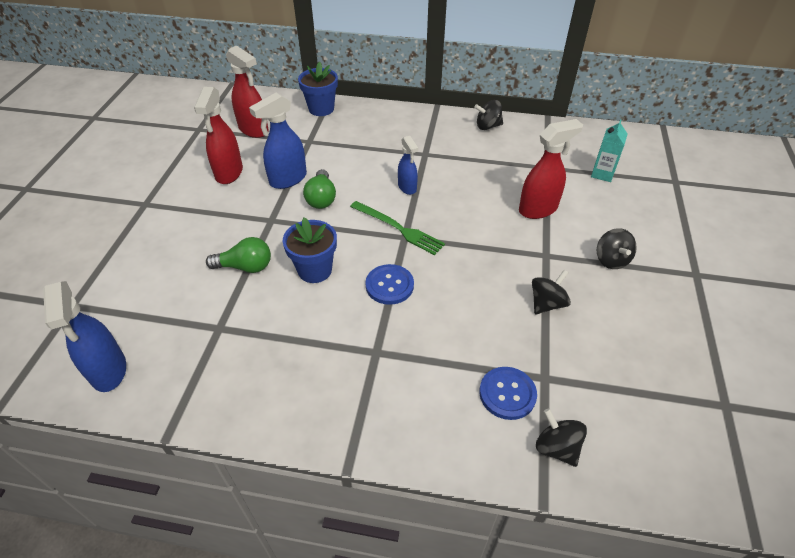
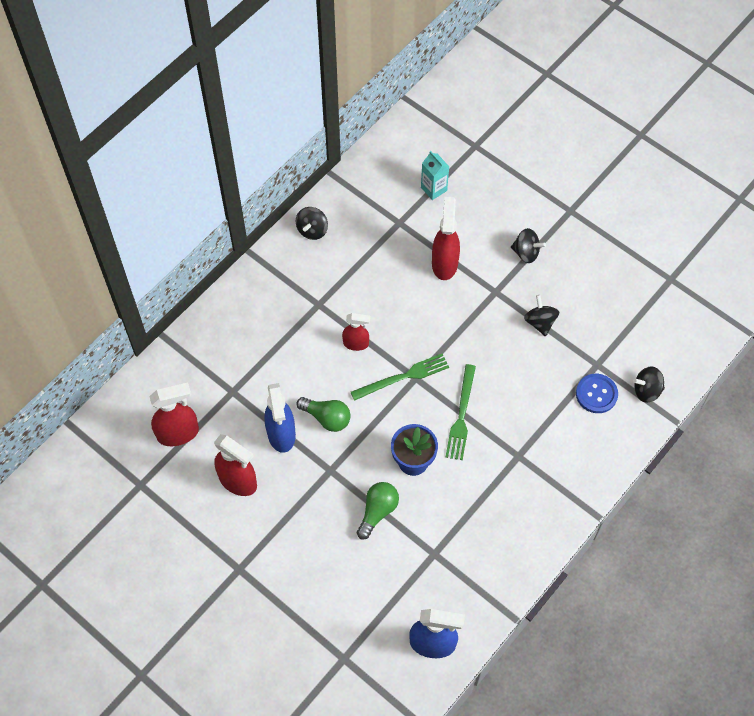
camera: 60 degrees left, 15 degrees up
blue flower pot [298,62,338,116] -> none
blue button [365,264,414,305] -> green fork [446,364,476,460]
blue spray bottle [398,136,418,195] -> red spray bottle [342,313,371,351]

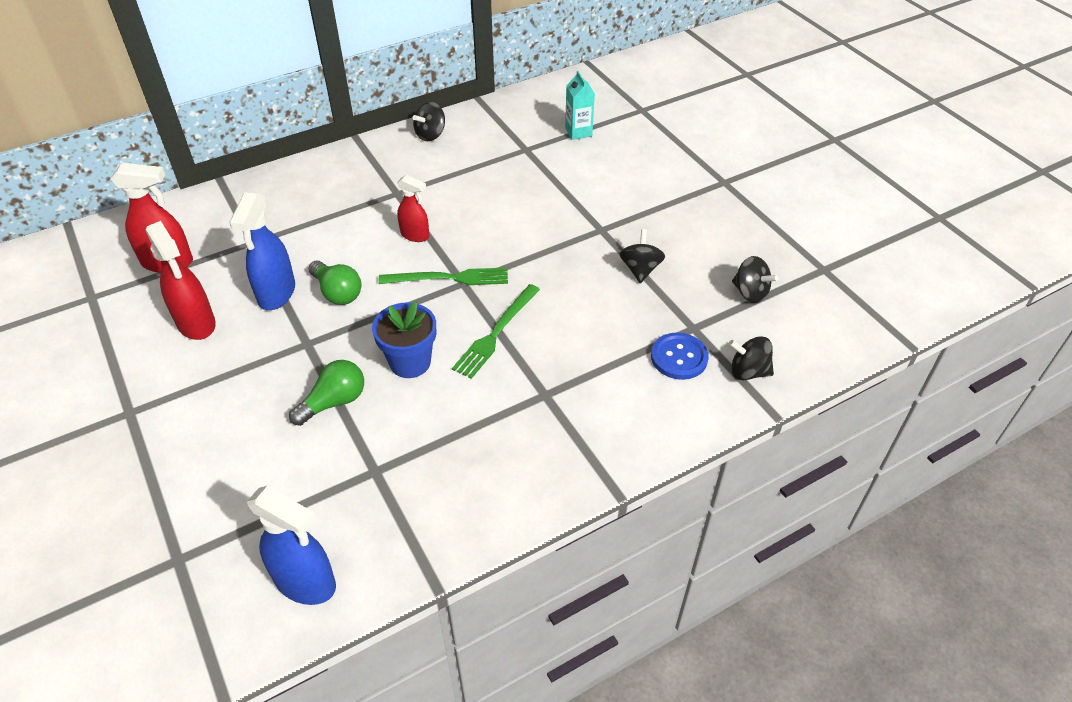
camera: 20 degrees right, 15 degrees down
red spray bottle [432,197,460,280] -> none
black spinning top [511,228,546,263] -> black spinning top moved to [732,256,779,303]

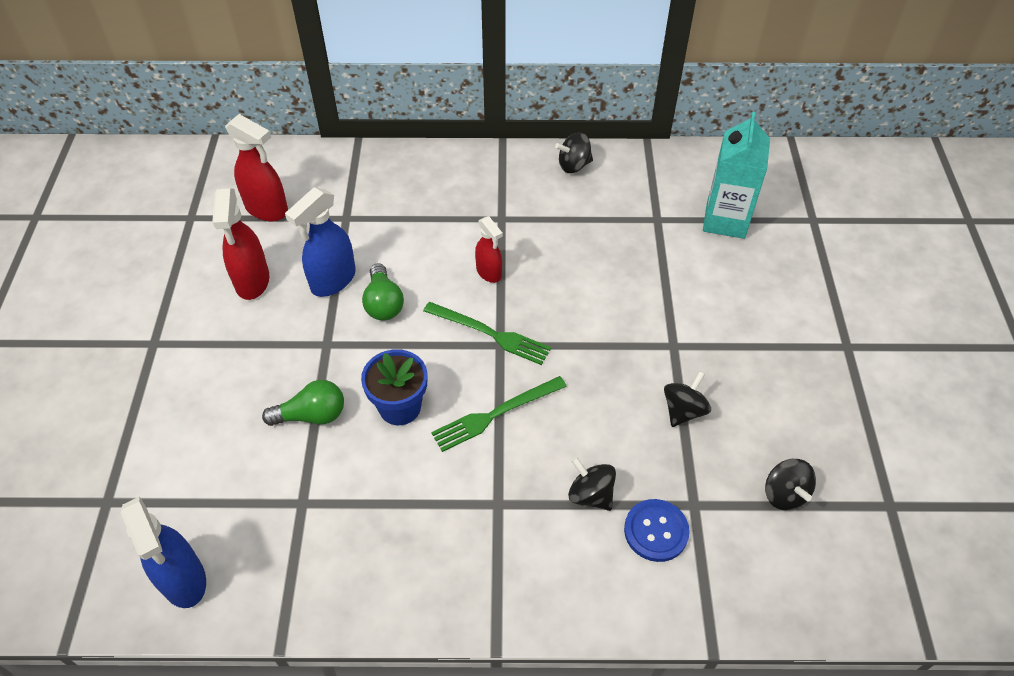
camera: 30 degrees right, 5 degrees up
turquoise carton [565,71,595,140] -> turquoise carton [703,112,770,239], size x1.69
black spinning top [729,336,774,381] -> black spinning top moved to [568,457,616,511]

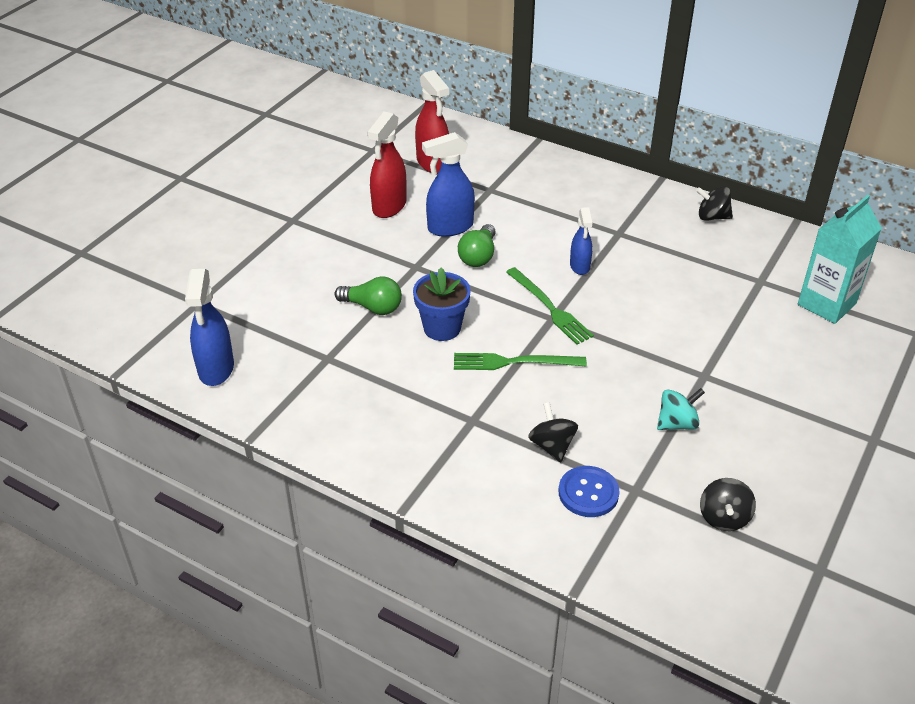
camera: 30 degrees right, 10 degrees down
red spray bottle [475,216,503,283] -> blue spray bottle [570,207,592,275]
black spinning top [664,371,711,427] -> turquoise spinning top [657,388,705,430]

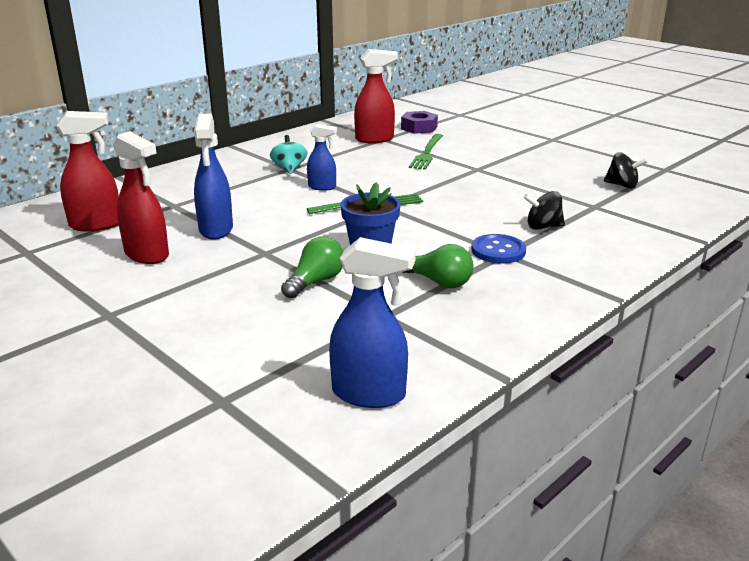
camera: 75 degrees left, 15 degrees down
green fork [454,353,587,370] -> green fork moved to [409,134,443,170]
green light bulb [458,224,496,267] -> green light bulb moved to [403,244,473,288]
blue button [559,466,620,517] -> blue button moved to [471,234,526,264]
turquoise spinning top [657,388,705,430] -> turquoise spinning top moved to [270,135,307,174]
black spinning top [696,186,733,221] -> none
turquoise carton [798,195,882,324] -> purple nut [401,111,438,134]
none -> red spray bottle [354,49,398,143]

